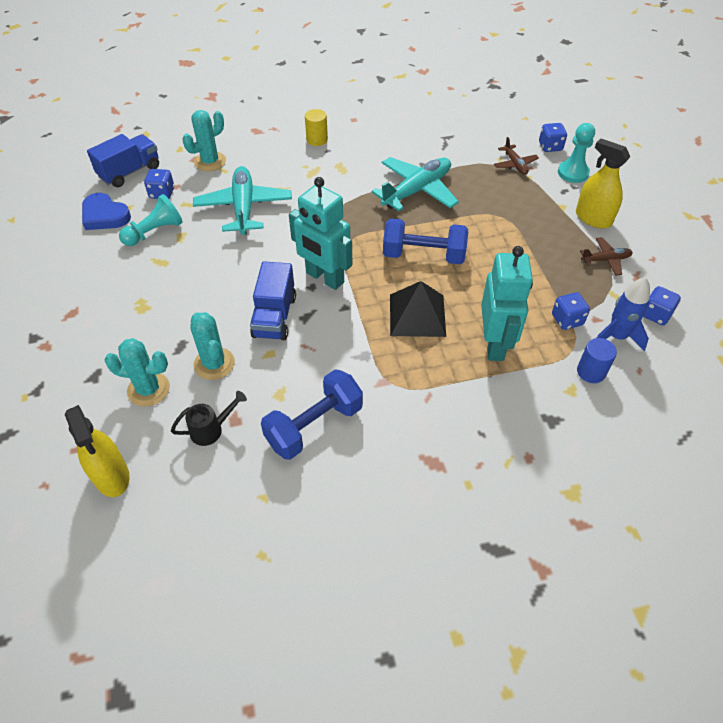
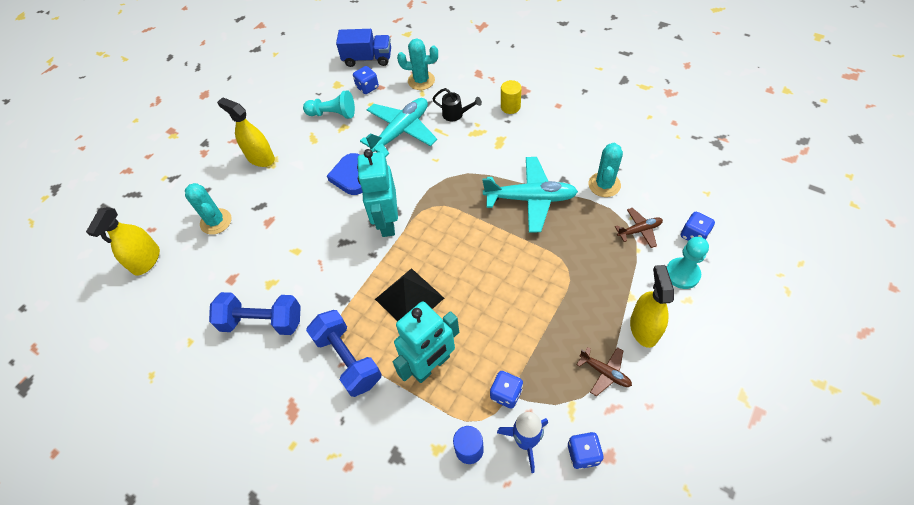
camera: 50 degrees right, 5 degrees up
blue heart [82,193,131,230] -> blue heart moved to [327,153,362,195]
black watering can [171,391,247,446] -> black watering can moved to [433,88,482,122]
turquoise cactus [190,312,235,380] -> turquoise cactus moved to [588,143,623,197]
blue truck [250,261,296,340] -> none
blue dumbbell [383,218,468,264] -> blue dumbbell moved to [306,310,381,397]
brown plane [494,137,539,175] -> brown plane turned 135 degrees counterclockwise [615,208,663,248]
none -> yellow spray bottle [217,97,275,167]

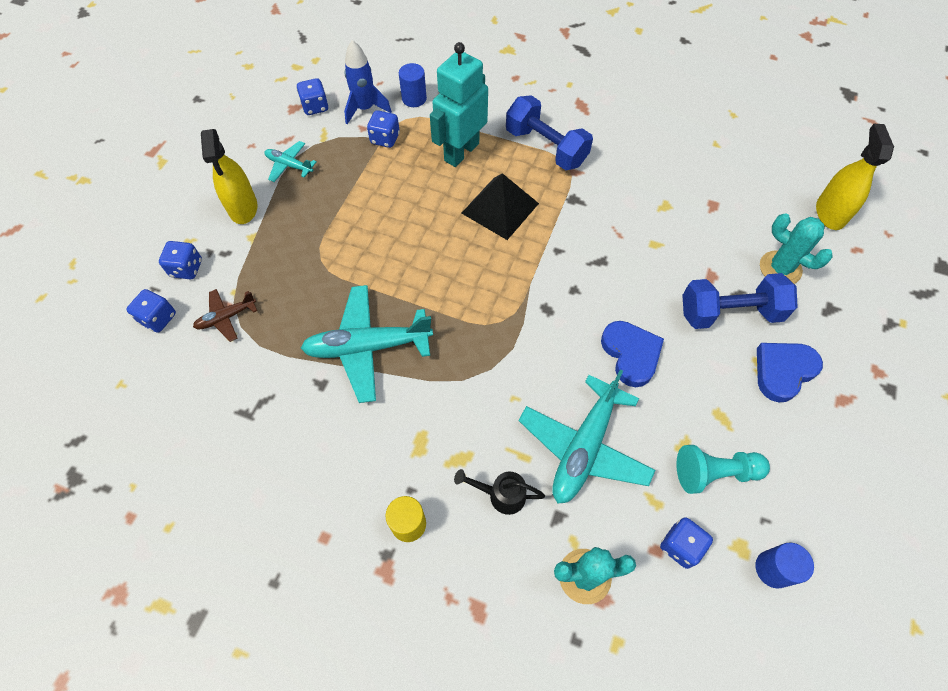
camera: 165 degrees right, 5 degrees up
blue dumbbell [209,292,301,335] -> blue dumbbell moved to [682,273,798,329]
yellow spray bottle [217,97,275,167] -> blue heart [757,343,823,402]
blue truck [336,29,391,67] -> none
turquoise robot [357,149,398,237] -> none
brown plane [577,347,632,396] -> turquoise plane [264,141,317,182]
turquoise cactus [588,143,623,197] -> none
turquoise pawn [667,237,709,289] -> blue dice [159,241,202,279]
none -> blue cylinder [755,543,814,588]

